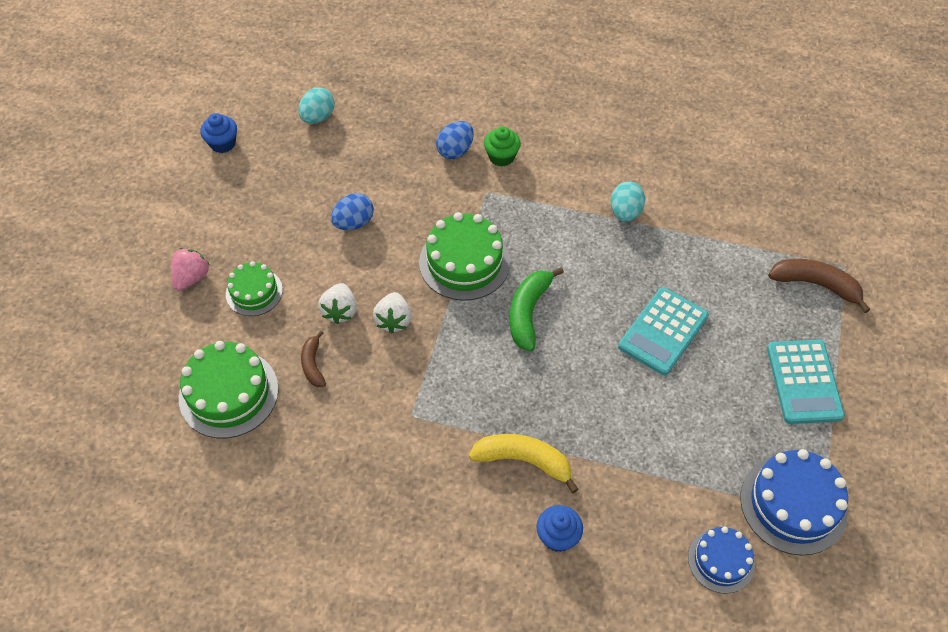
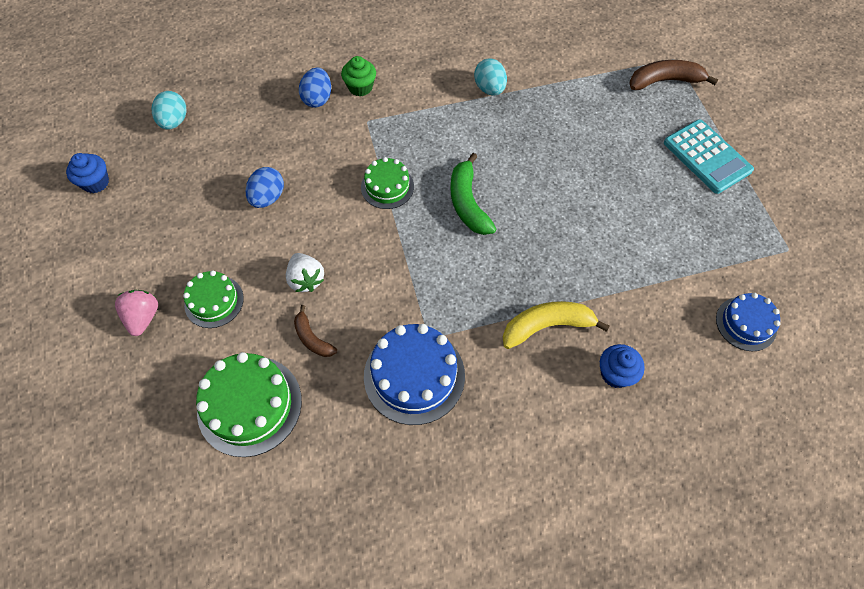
camera: 30 degrees left, 5 degrees up
white strawberry [373,292,411,333] -> none
green cake [419,212,510,301] -> green cake [361,157,414,209], size x0.61
turquoise calculator [618,287,709,375] -> none
blue cake [740,449,848,556] -> blue cake moved to [364,324,465,425]

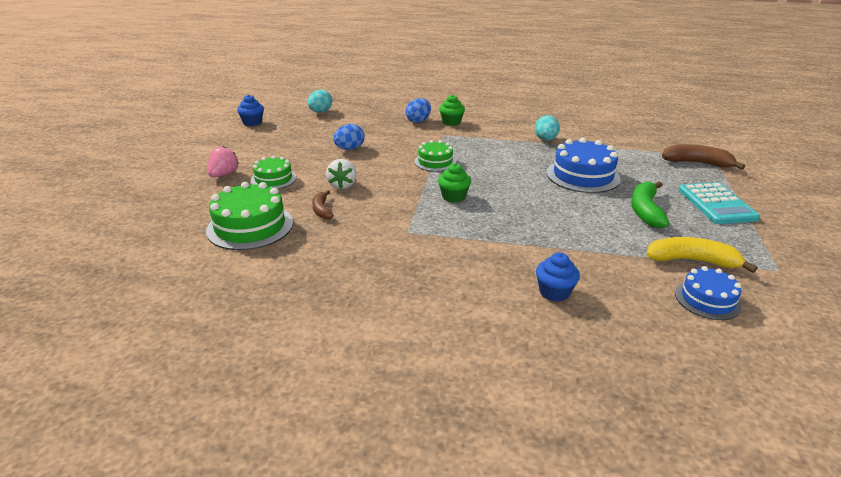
camera: 25 degrees right, 30 degrees down
blue cake [364,324,465,425] -> blue cake moved to [547,138,621,193]
green banana [450,153,496,235] -> green banana moved to [631,181,669,228]
yellow banana [503,301,609,349] -> yellow banana moved to [647,237,757,273]
none -> green cupcake [438,163,471,203]

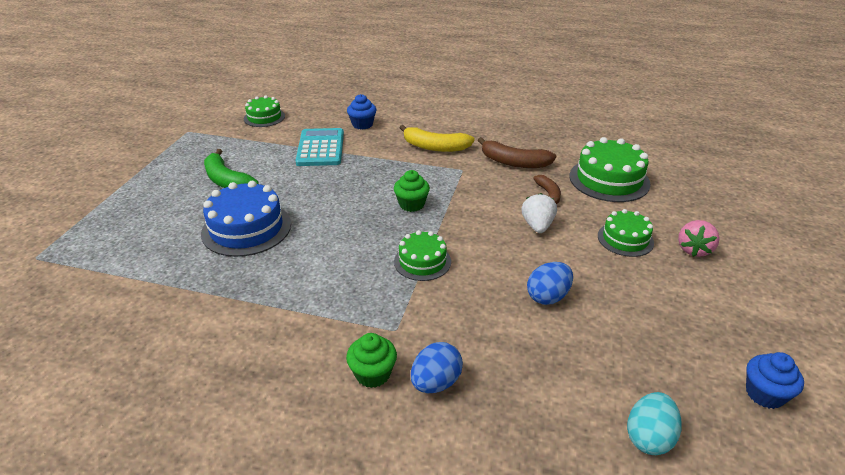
camera: 175 degrees left, 5 degrees up
turquoise egg [535,115,560,141] -> none
green banana [631,181,669,228] -> green banana turned 120 degrees clockwise [204,149,259,188]
yellow banana [647,237,757,273] -> yellow banana moved to [400,125,475,152]
brown banana [662,144,745,170] -> brown banana moved to [478,137,556,168]
blue cake [675,266,742,320] -> green cake [244,95,285,127]
turquoise calculator [679,182,760,224] -> turquoise calculator moved to [295,128,344,166]

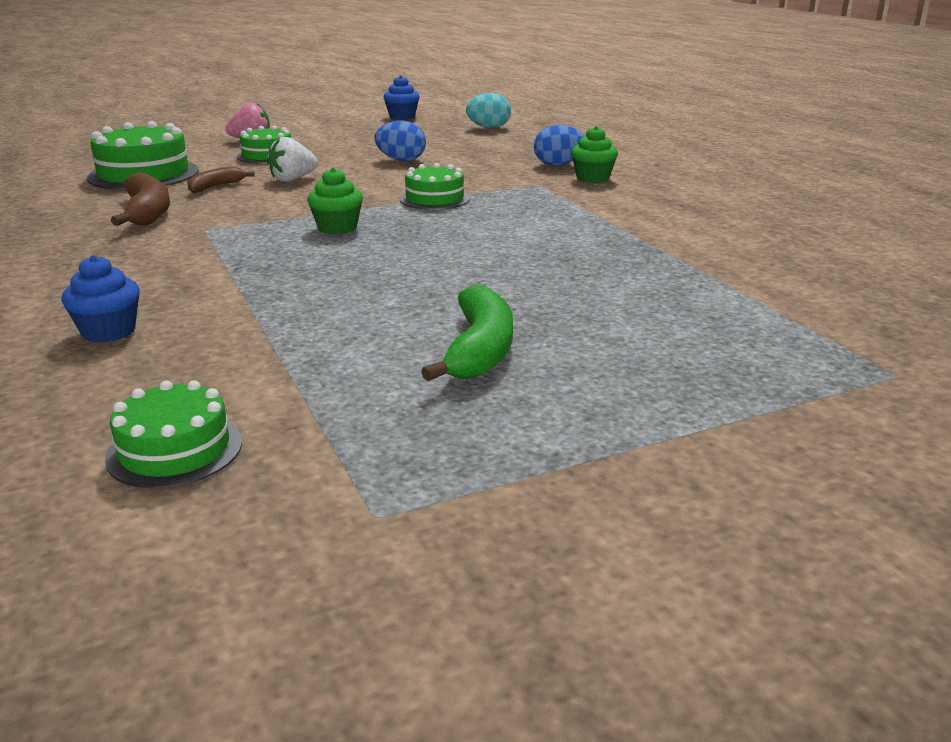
camera: 130 degrees left, 10 degrees down
blue cake [201,181,291,257] -> none
turquoise calculator [295,128,344,166] -> none
yellow banana [400,125,475,152] -> none

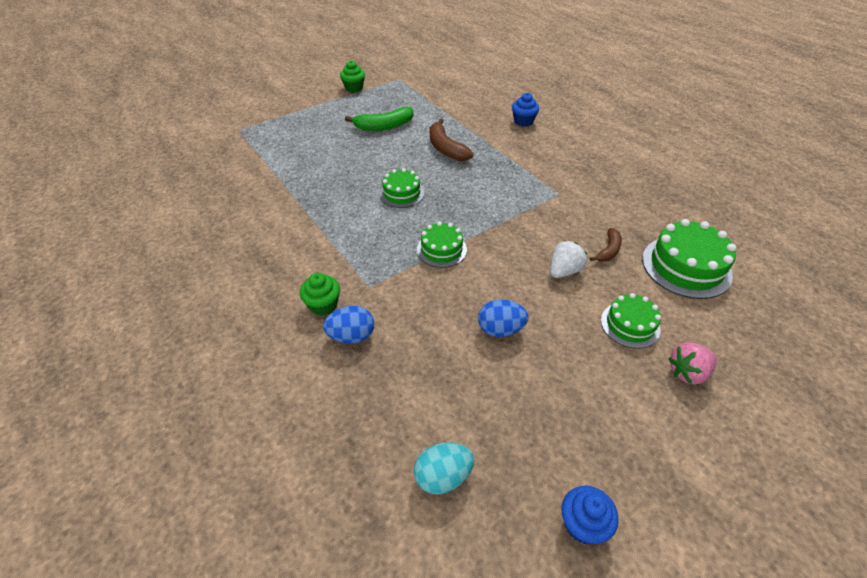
camera: 170 degrees right, 20 degrees up
green cake [105,380,242,488] -> green cake moved to [379,168,424,208]
brown banana [111,172,170,226] -> brown banana moved to [430,119,474,161]
green cupcake [307,168,363,235] -> green cupcake moved to [340,61,365,92]
green banana [421,285,513,381] -> green banana turned 105 degrees counterclockwise [345,107,414,131]

